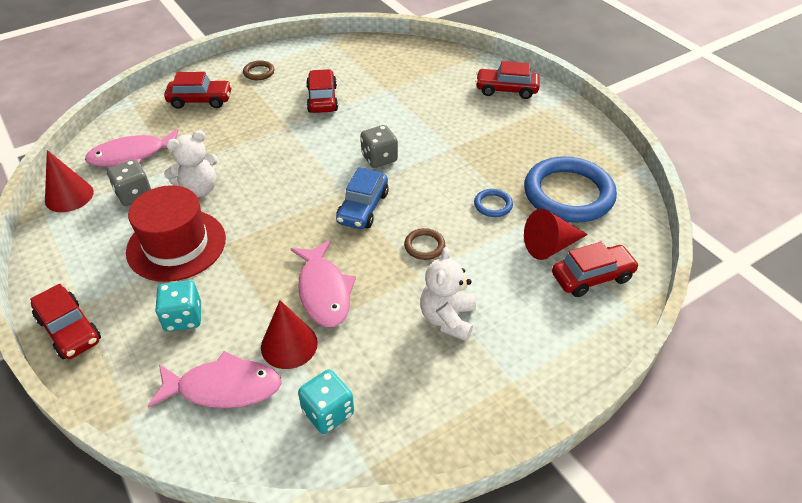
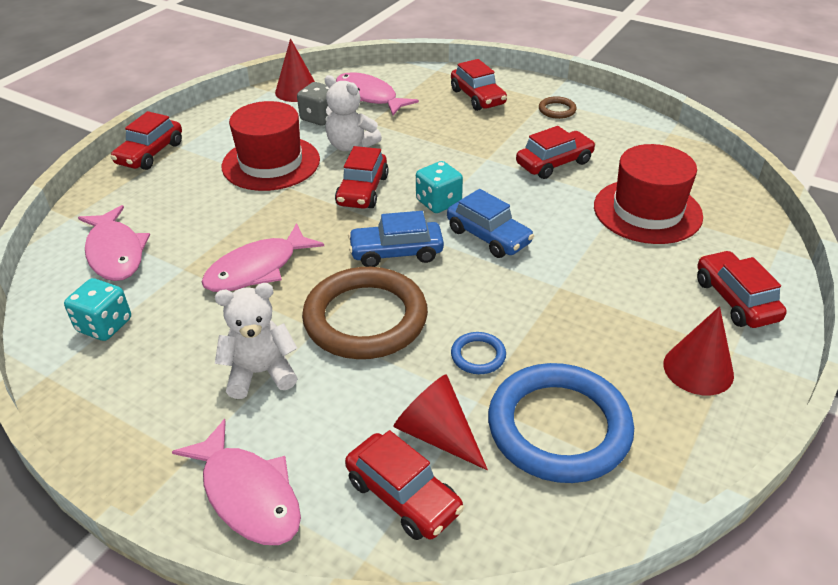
camera: 65 degrees right, 5 degrees down
turquoise dice [155,280,201,332] -> turquoise dice moved to [416,161,463,213]
red cone [261,300,318,369] -> red cone moved to [663,306,734,395]
grey dice [361,125,398,168] -> blue car [447,189,534,258]
brown ring [404,228,445,260] -> brown ring [302,267,428,359], size x2.38
none -> pink fish [172,419,301,545]
none -> red car [335,146,389,209]
none -> red hat [594,144,703,244]

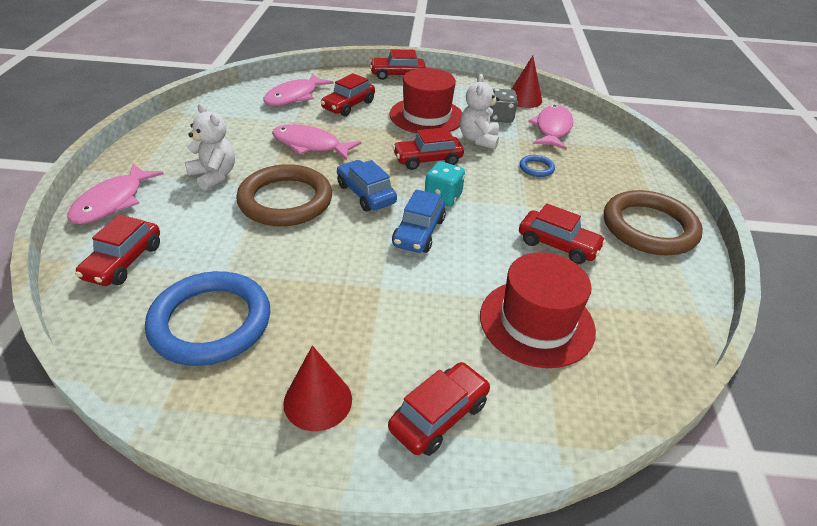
camera: 60 degrees right, 0 degrees up
turquoise dice [64,278,131,341] -> none
red cone [393,374,488,471] -> none
red car [451,59,507,111] -> red car moved to [320,73,375,116]
blue ring [451,332,506,374] -> blue ring moved to [520,155,555,177]
brown ring [539,96,577,119] -> brown ring [604,190,703,256], size x2.38

